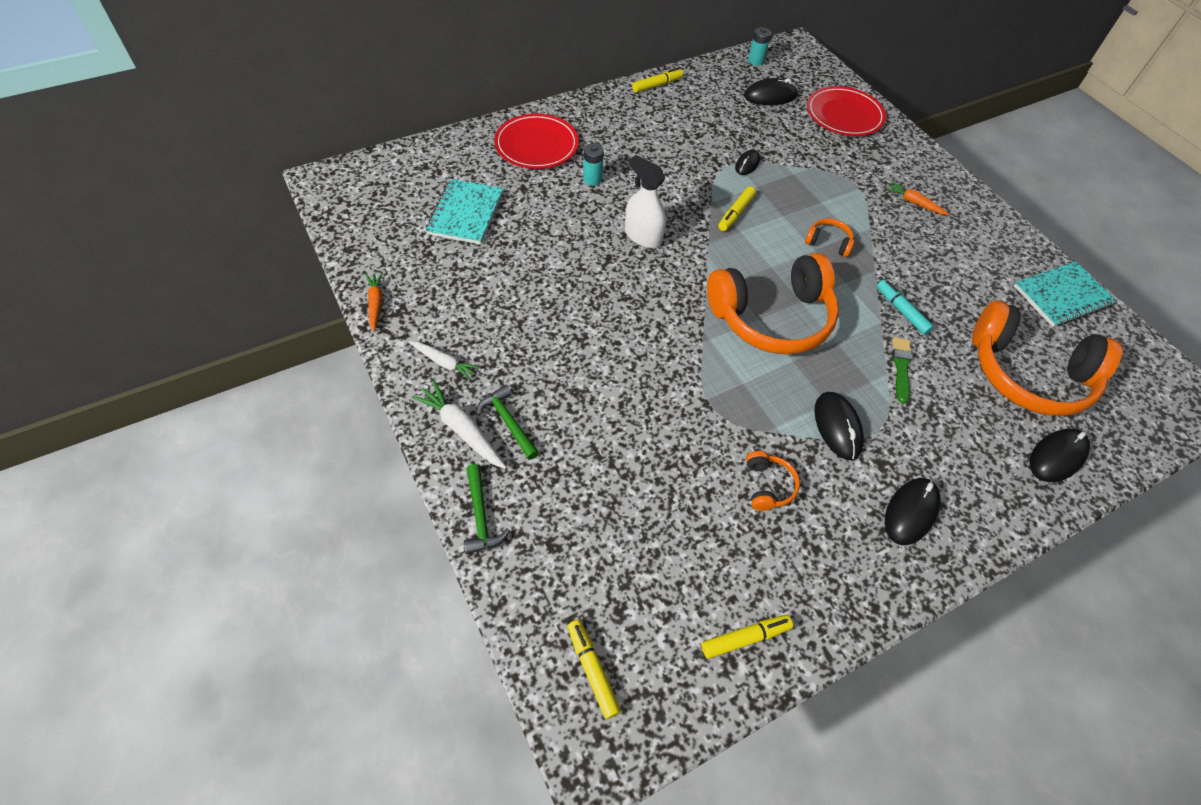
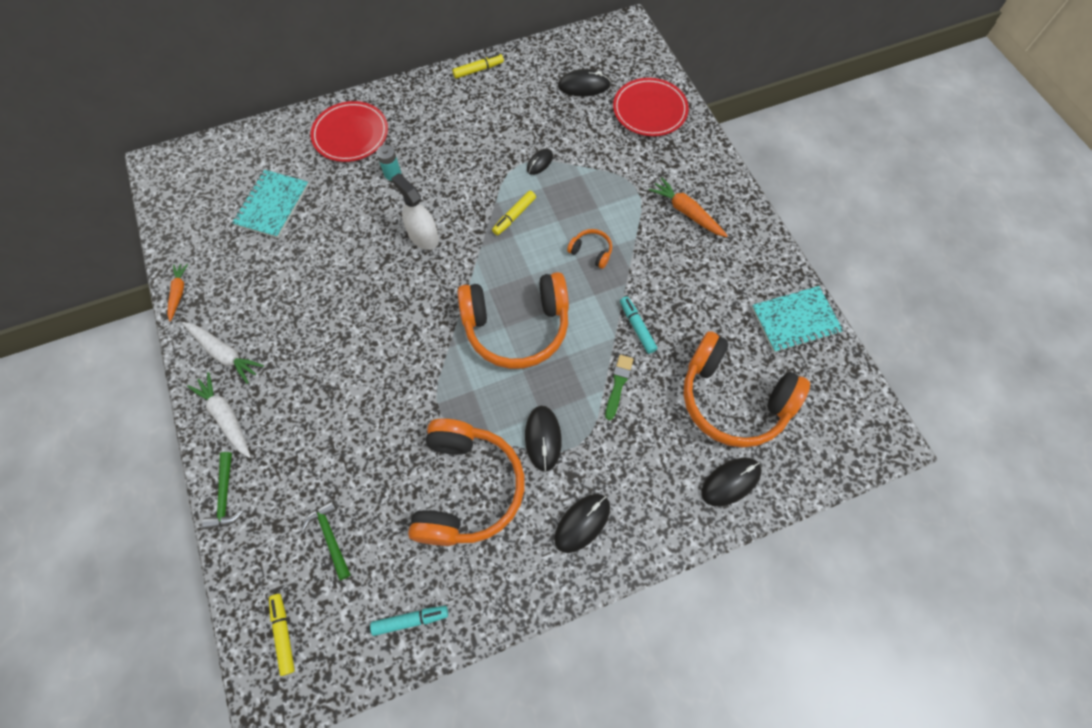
camera: 10 degrees right, 10 degrees up
white carrot [409,341,480,381] -> white carrot [182,322,264,384], size x1.50
green hammer [476,385,539,460] -> green hammer moved to [302,500,351,580]
yellow marker [701,615,793,659] -> turquoise marker [370,606,448,636]
orange headphones [746,451,800,511] -> orange headphones [408,418,525,546], size x2.44
turquoise battery [748,27,771,66] -> none
orange carrot [886,181,949,215] -> orange carrot [649,177,728,237], size x1.50

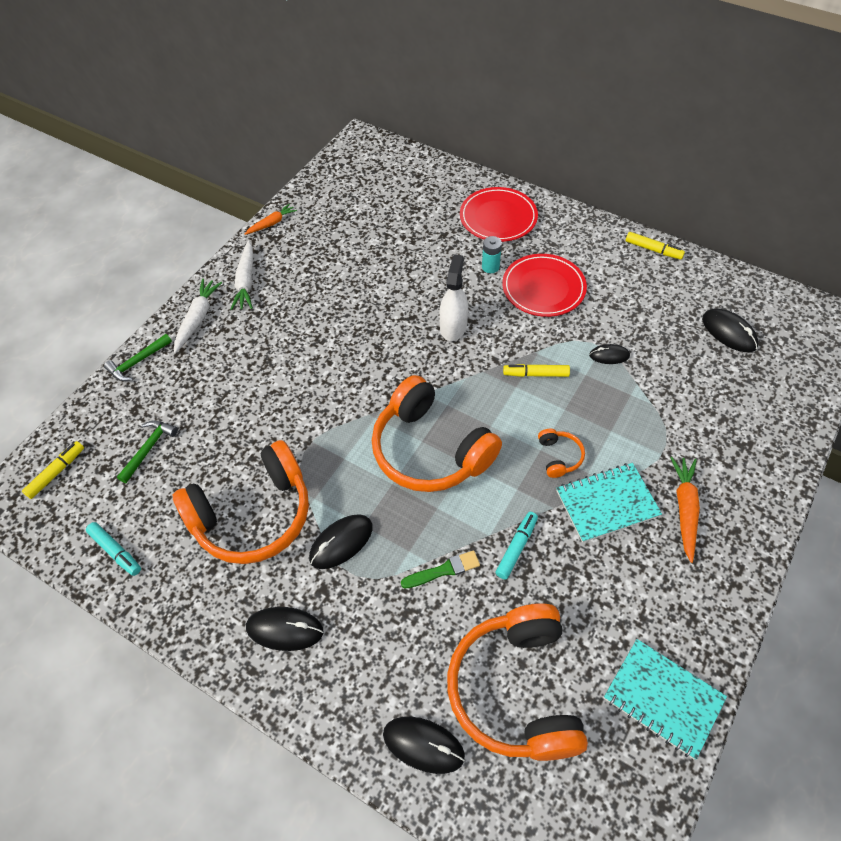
camera: 55 degrees right, 10 degrees down
turquoise notebook [232,170,309,238] -> turquoise notebook moved to [556,463,662,543]
red plate [613,78,689,136] -> red plate moved to [502,254,587,317]

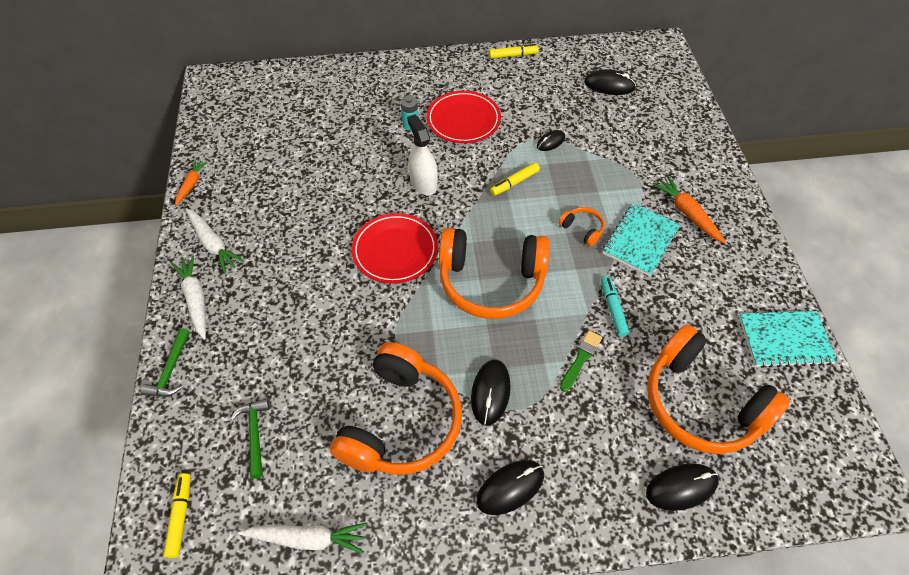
camera: 40 degrees left, 0 degrees up
turquoise marker [86,522,141,576] -> white carrot [238,523,367,554]
red plate [460,187,538,242] -> red plate moved to [352,213,438,284]

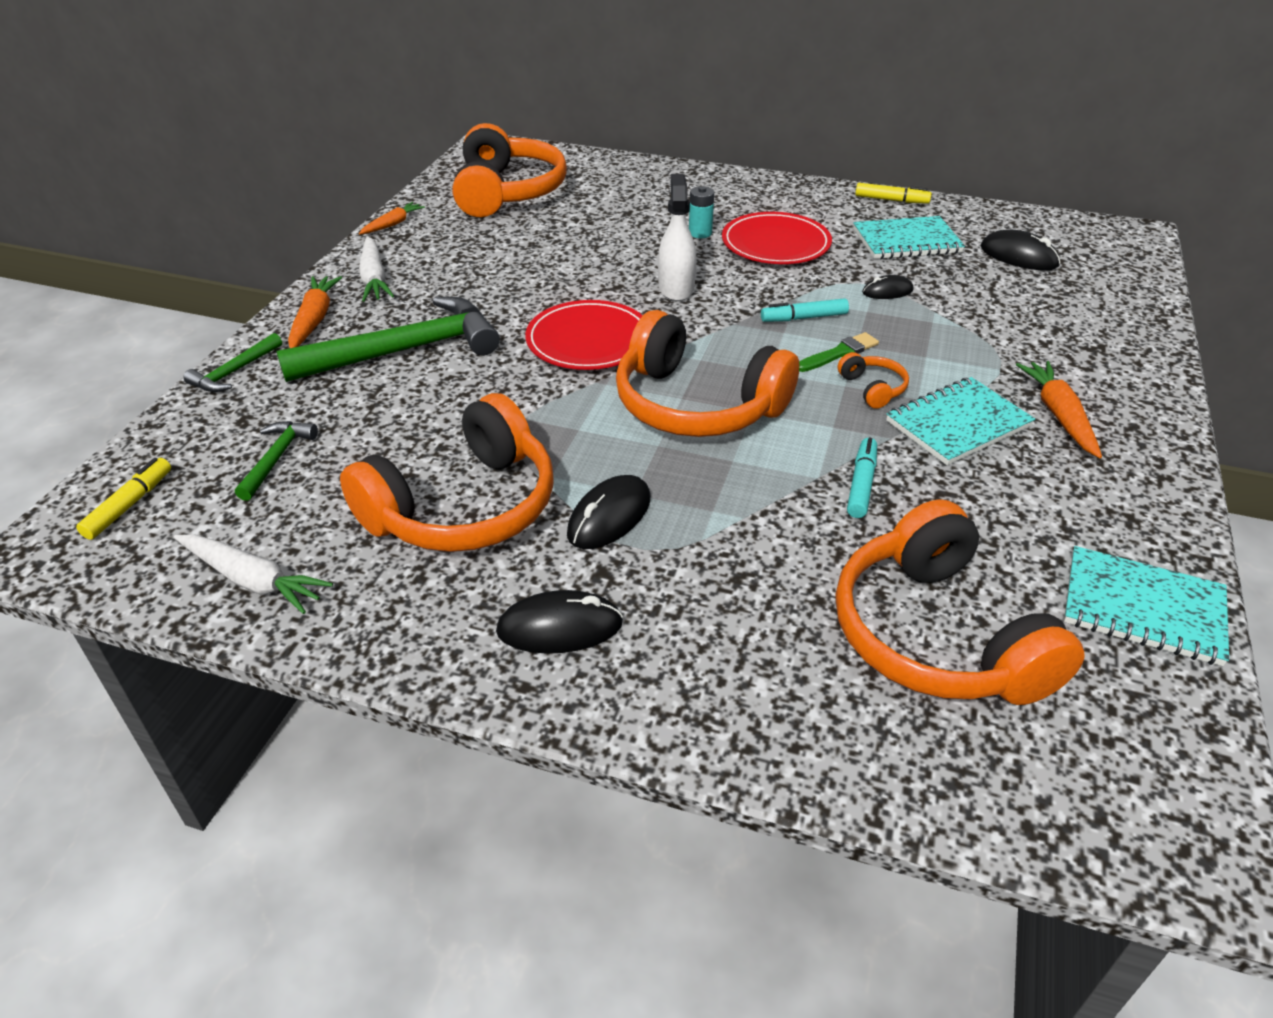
camera: 25 degrees right, 15 degrees down
white carrot [171,255,206,340] -> orange carrot [288,276,342,348]
yellow marker [490,162,540,196] -> turquoise marker [761,298,849,322]
green brush [560,330,602,392] -> green brush moved to [799,332,879,372]
black mouse [646,464,719,511] -> none
none -> green hammer [276,297,500,382]
none -> orange headphones [453,123,567,217]
none -> turquoise notebook [853,216,965,259]

